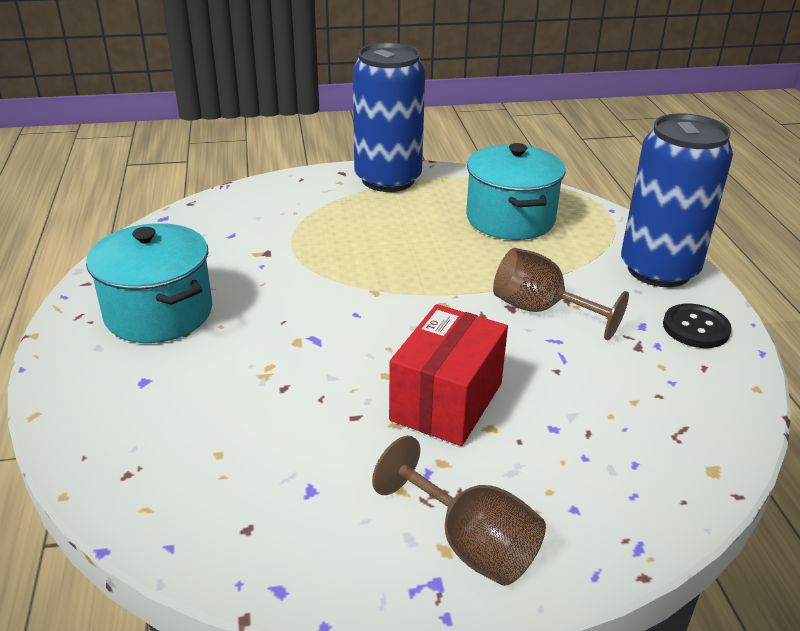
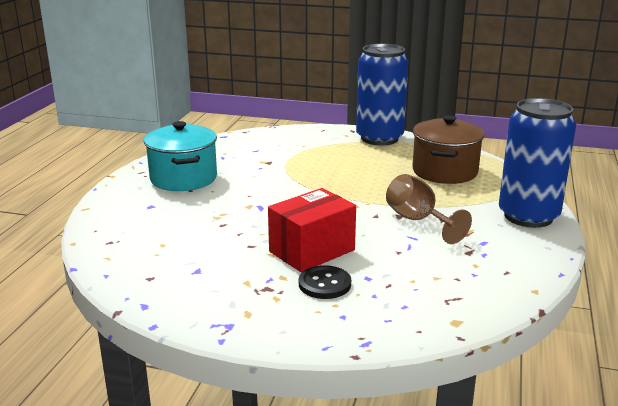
camera: 25 degrees right, 10 degrees down
brown goblet [372,436,546,586] -> none
turquoise pot [466,143,565,240] -> brown pot [412,115,485,184]
black button [663,304,732,348] -> black button moved to [299,265,351,299]

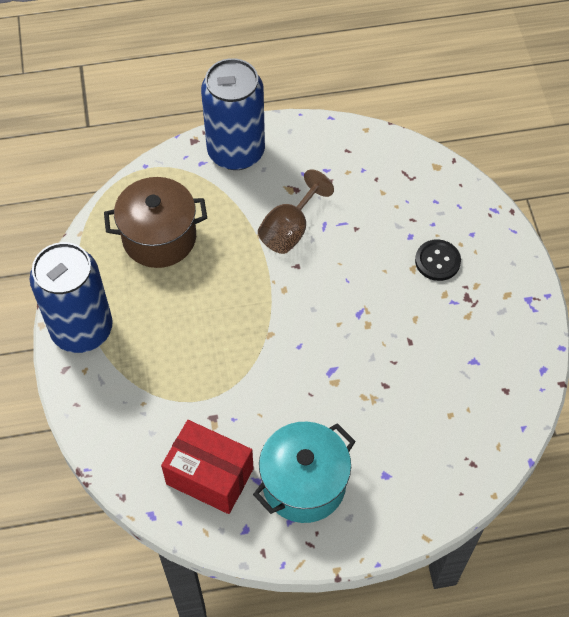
camera: 115 degrees left, 35 degrees up
red box [268,188,356,272] -> red box moved to [161,420,254,514]

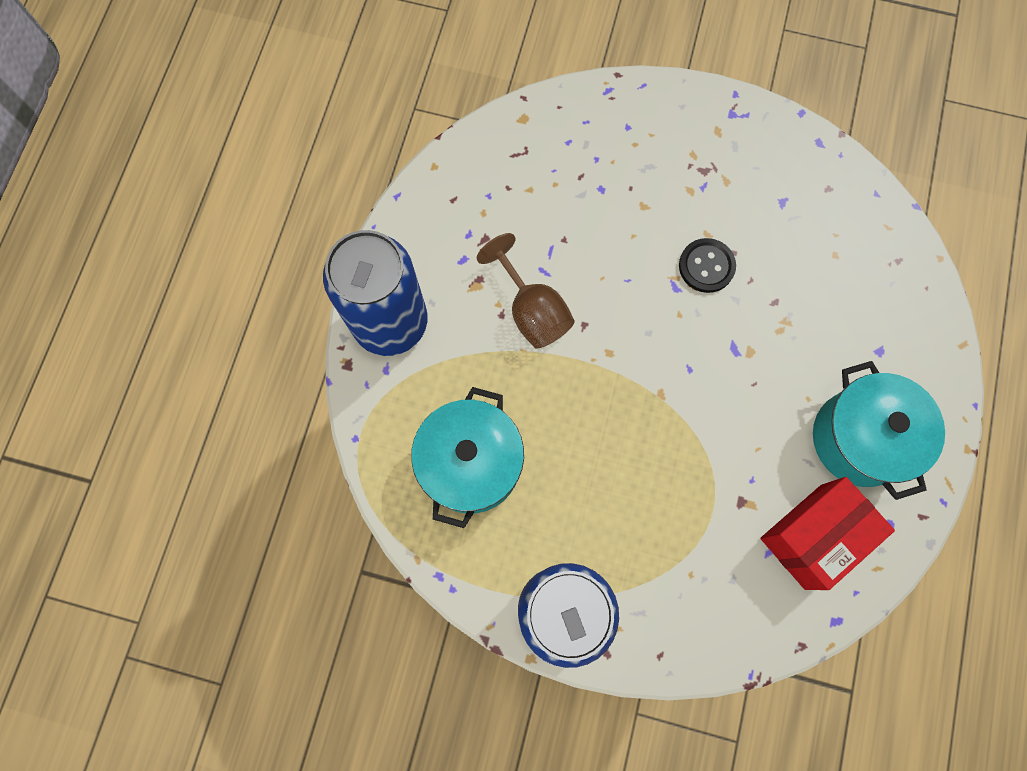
camera: 65 degrees left, 15 degrees up
brown pot [104,177,207,268] -> turquoise pot [411,387,524,528]
black button [415,239,461,281] -> black button moved to [679,238,736,293]

